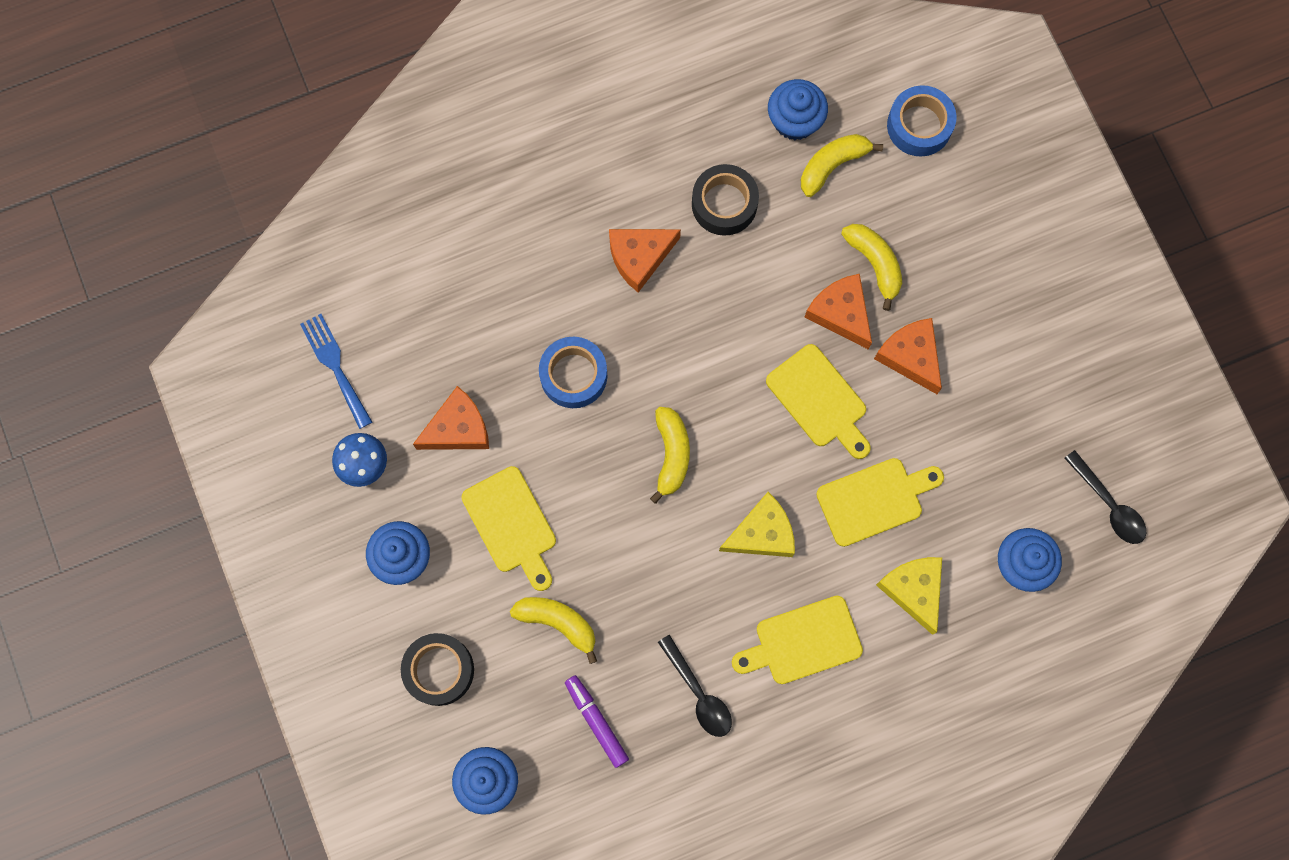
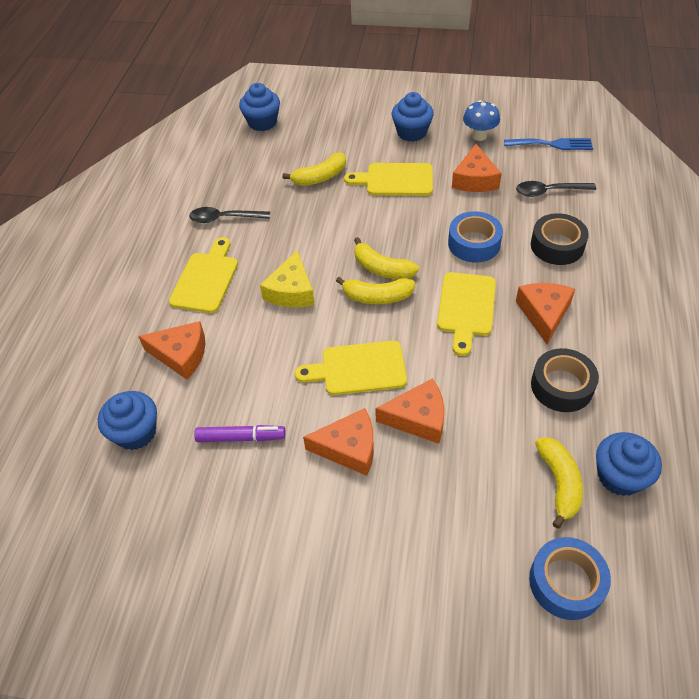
camera: 125 degrees right, 25 degrees down
black tape [401,633,474,706] -> black tape moved to [531,213,589,265]
purple marker [565,675,629,768] -> purple marker moved to [194,425,286,442]
yellow cutting board [816,458,944,547] -> yellow cutting board moved to [437,272,496,356]
yellow banana [841,224,902,311] -> yellow banana moved to [336,277,415,304]
yellow cheese [876,557,942,635] -> orange cheese [138,321,205,380]
black spoon [1064,450,1146,544] -> black spoon moved to [516,181,596,197]

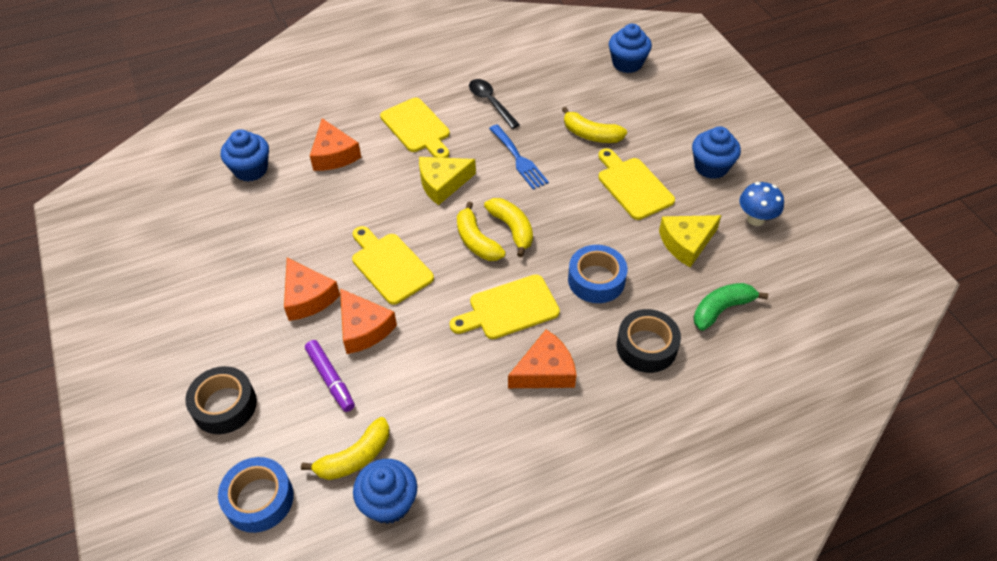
camera: 55 degrees right, 0 degrees up
yellow cutting board [169,237,238,313] -> yellow cutting board turned 75 degrees clockwise [380,98,450,158]
purple marker [194,425,286,442] -> purple marker moved to [305,340,355,412]
yellow banana [354,237,419,279] -> yellow banana turned 150 degrees clockwise [484,198,533,257]
orange cheese [452,144,502,192] -> yellow cheese [659,215,722,267]
blue fork [504,138,593,150] -> blue fork moved to [489,124,549,190]
black spoon [516,181,596,197] -> green banana [694,283,768,331]
black tape [531,348,599,412] -> black tape moved to [185,366,257,434]

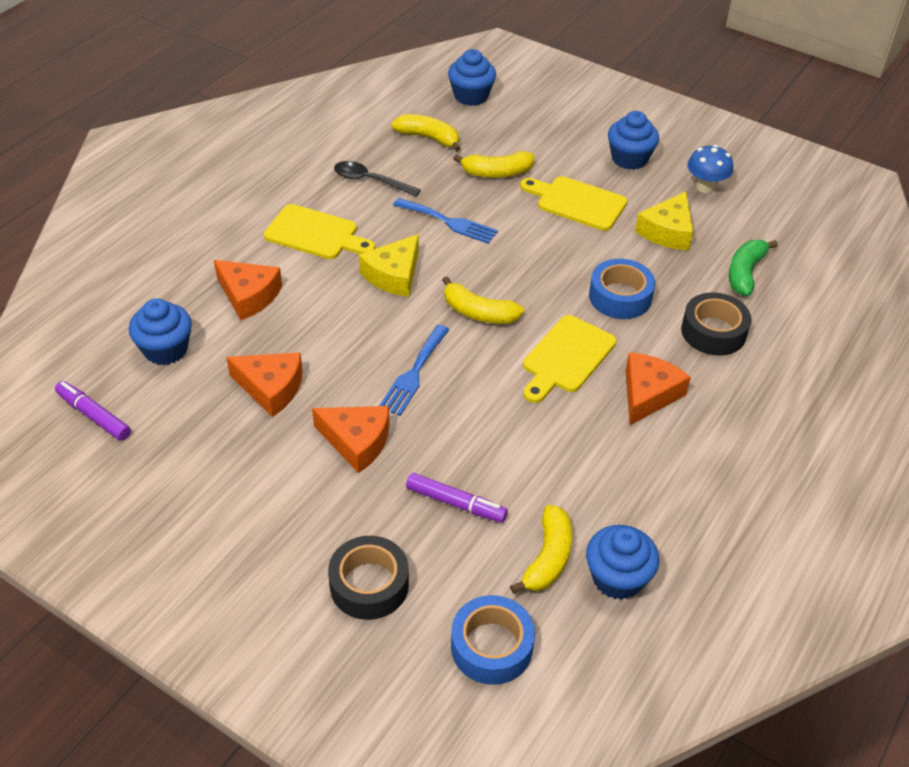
camera: 35 degrees left, 5 degrees down
orange cheese [340,288,397,354] -> orange cheese moved to [226,353,303,417]
yellow cutting board [352,226,434,305] -> blue fork [379,325,450,416]
yellow banana [484,198,533,257] -> yellow banana moved to [391,114,461,152]
none -> purple marker [55,381,131,441]

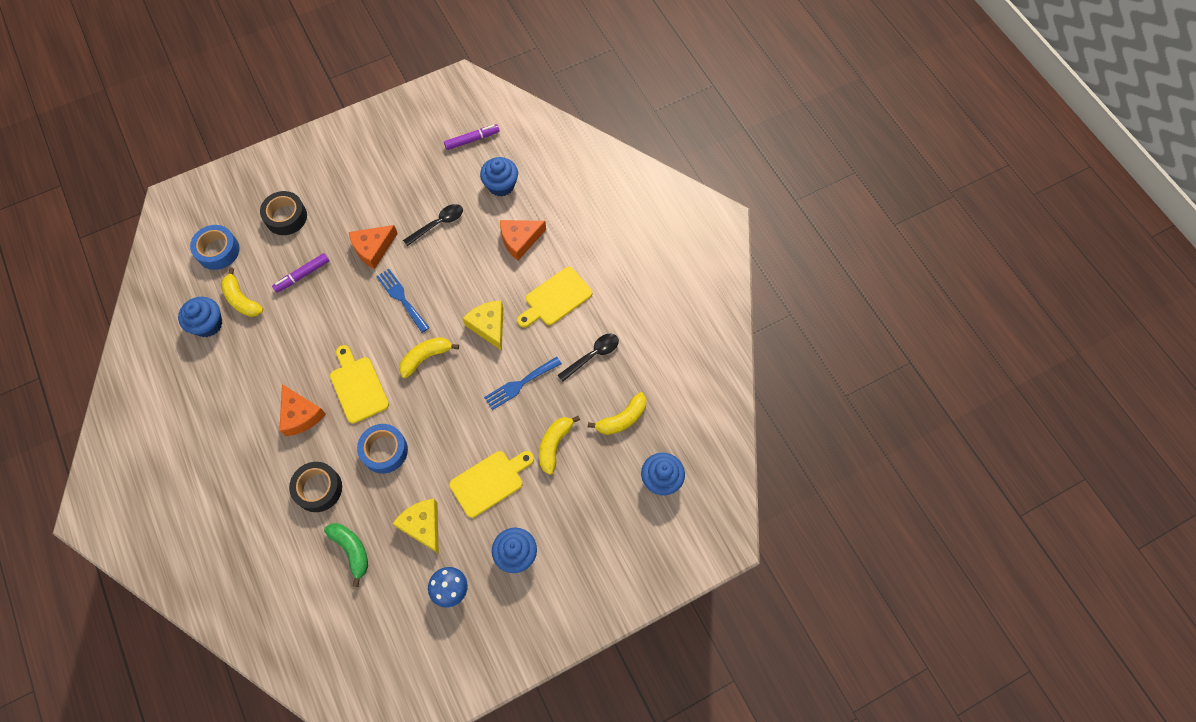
camera: 120 degrees right, 20 degrees up
orange cheese [226,353,303,417] -> black spoon [403,204,463,246]

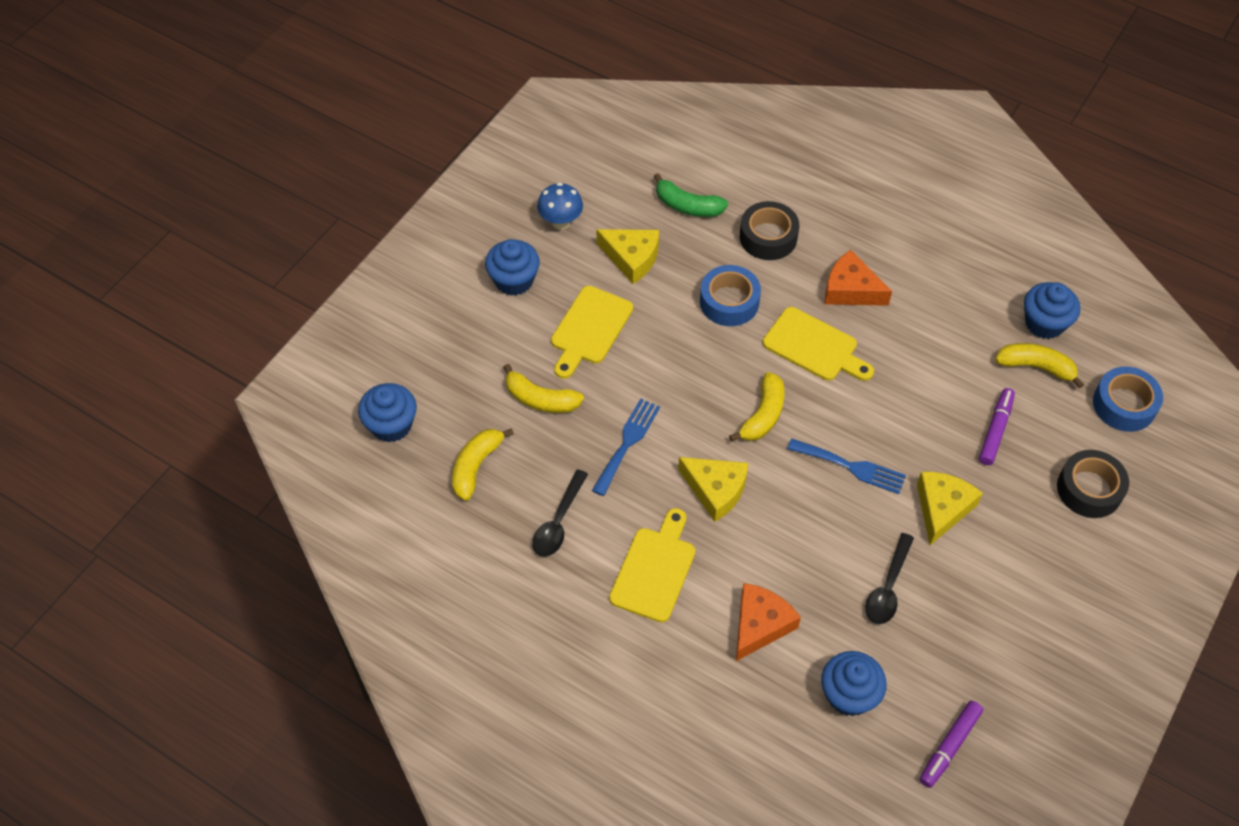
camera: 150 degrees right, 10 degrees down
orange cheese [349,225,398,269] -> yellow cheese [917,472,983,545]
yellow banana [539,416,580,475] -> yellow banana turned 120 degrees clockwise [503,364,584,413]

